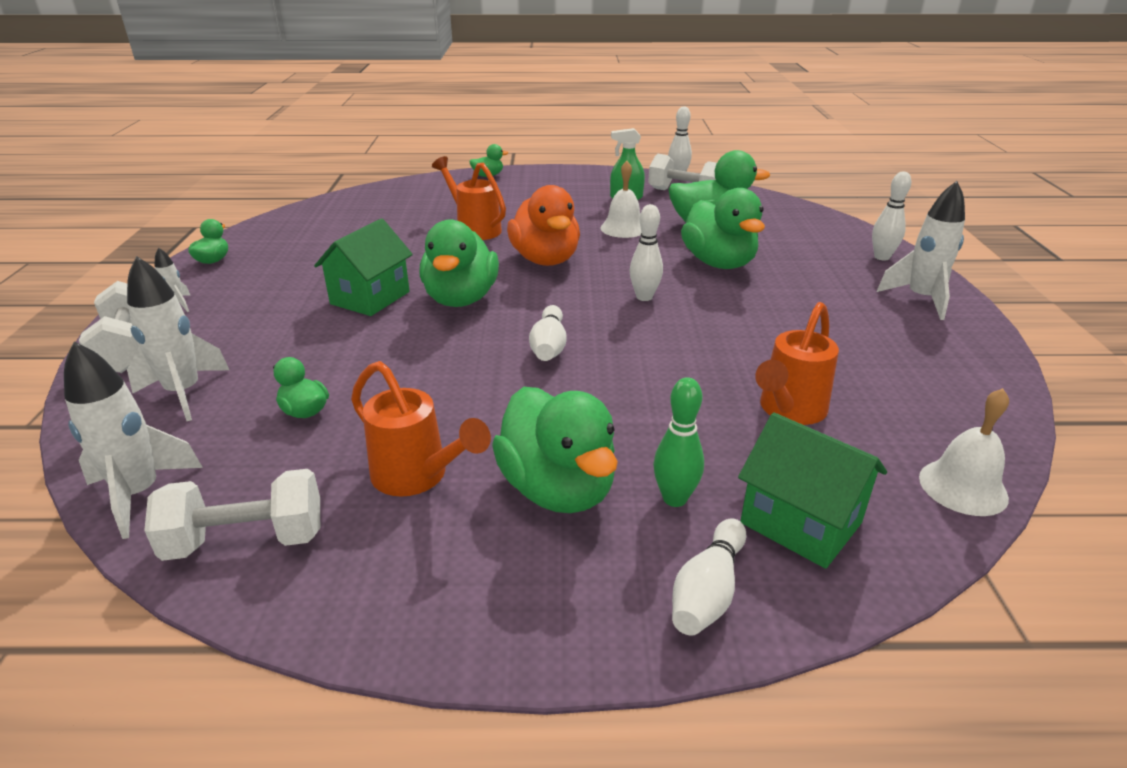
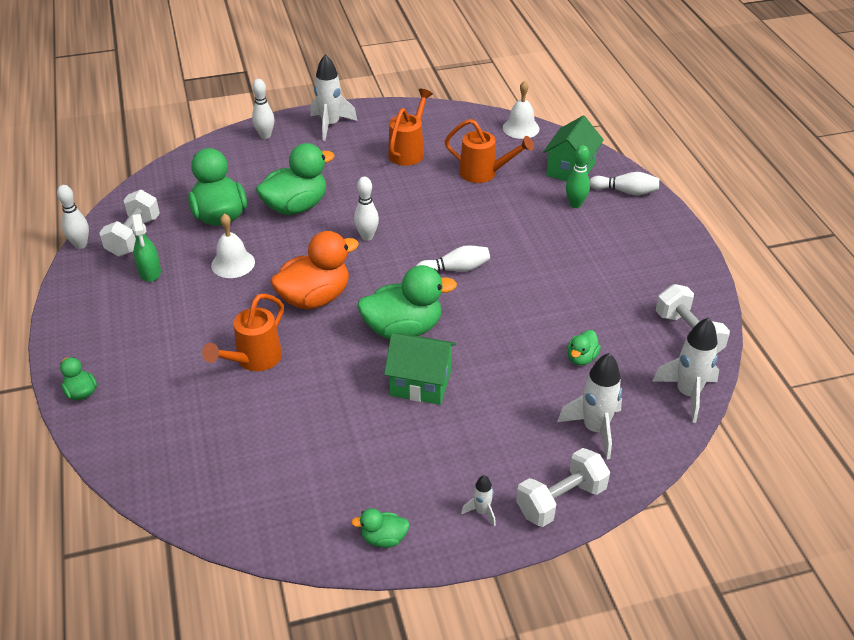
camera: 105 degrees left, 10 degrees up
orange watering can [351,361,491,497] -> orange watering can moved to [388,88,433,166]
green duck [492,387,618,513] -> none

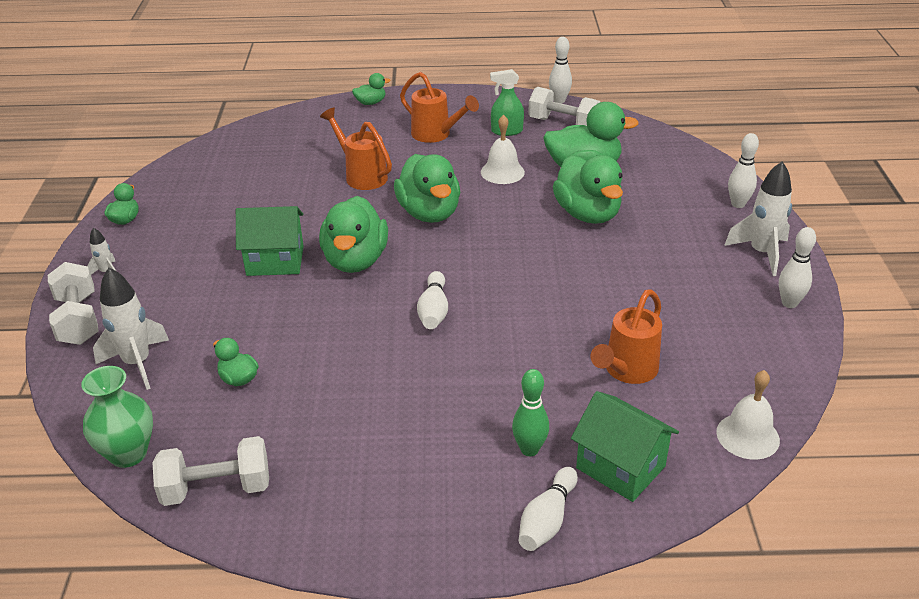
camera: 105 degrees right, 5 degrees down
orange duck [270,231,359,309] -> green duck [394,154,460,223]
white bowling pin [354,177,379,241] -> white bowling pin moved to [779,227,816,308]
green house [384,333,456,405] -> green house turned 60 degrees clockwise [236,206,304,276]
orange watering can [388,88,433,166] -> orange watering can moved to [400,72,479,143]
white rocket [653,318,719,423] -> green vase [81,366,153,468]

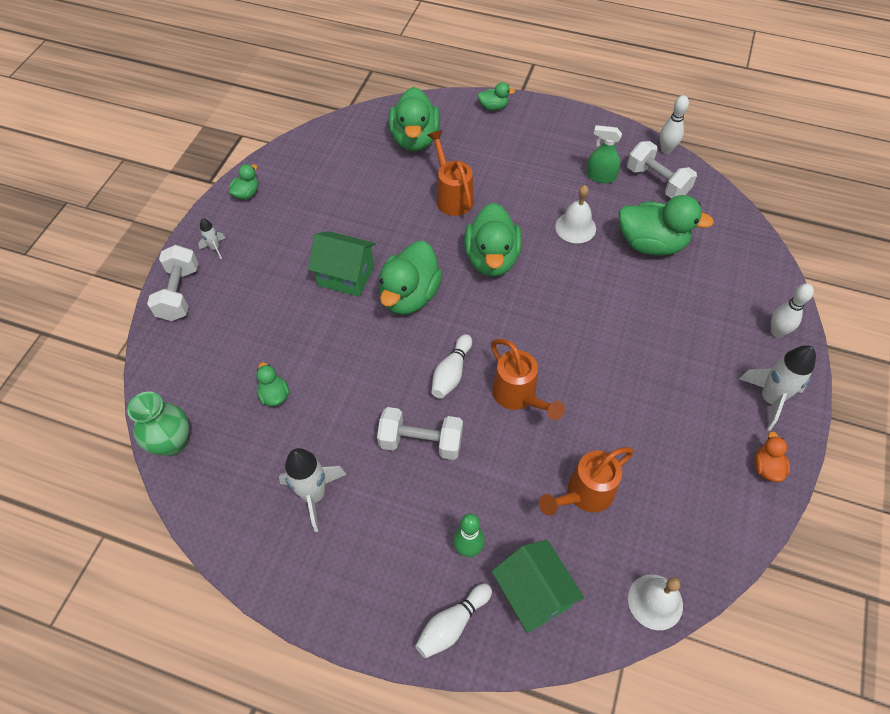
camera: 20 degrees right, 20 degrees up
white rocket [93,268,169,390] -> white rocket moved to [279,448,347,532]
white dumbbell [152,436,269,506] -> white dumbbell moved to [377,407,463,460]
orange watering can [400,72,479,143] -> orange watering can moved to [491,339,565,420]
green duck [553,155,623,224] -> green duck moved to [388,87,440,152]
white bowling pin [779,227,816,308] -> orange duck [754,431,790,482]

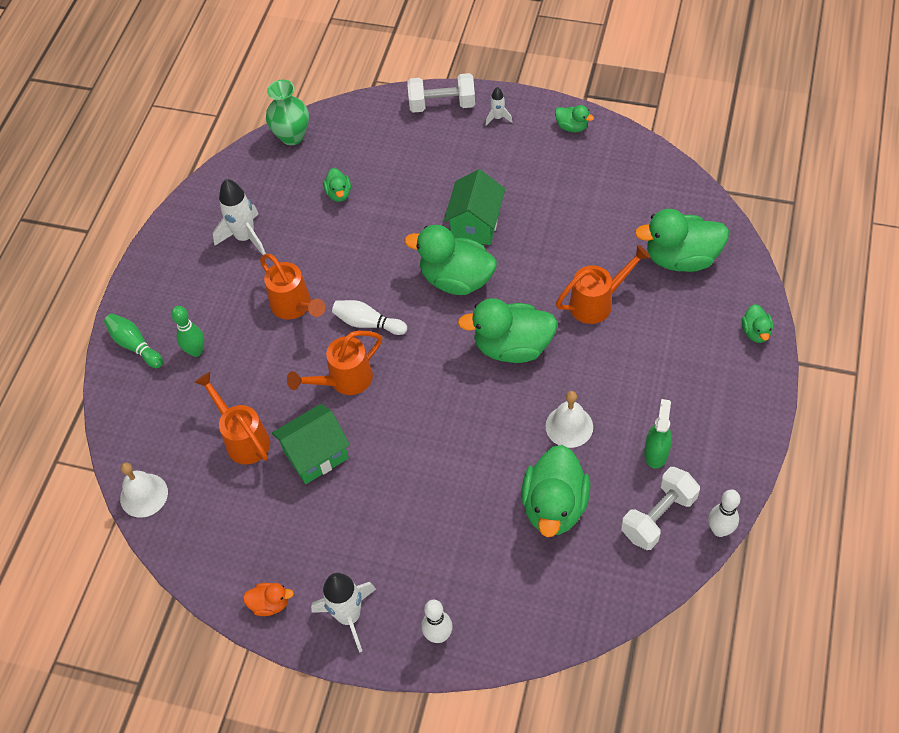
camera: 90 degrees right, 0 degrees up
green duck [256,362,289,406] -> green duck turned 105 degrees clockwise [323,168,351,202]
white dumbbell [377,407,463,460] -> orange watering can [260,254,325,319]
white bowling pin [415,583,492,658] -> green bowling pin [104,313,163,368]
green house [492,540,584,633] -> green house moved to [272,404,350,484]

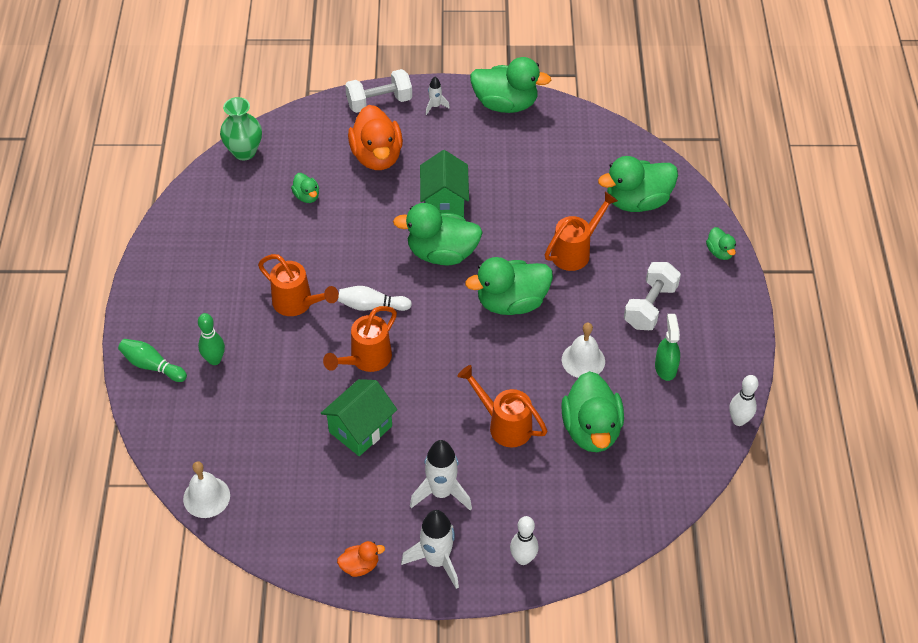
camera: 20 degrees left, 5 degrees down
orange watering can [194,372,270,465] -> orange watering can moved to [457,365,547,447]
white rocket [213,179,266,255] -> white rocket moved to [410,440,472,511]
green duck [555,105,594,132] -> green duck [470,57,551,113], size x2.09
white dumbbell [621,467,700,550] -> white dumbbell moved to [624,262,681,330]
none -> orange duck [348,105,403,170]

